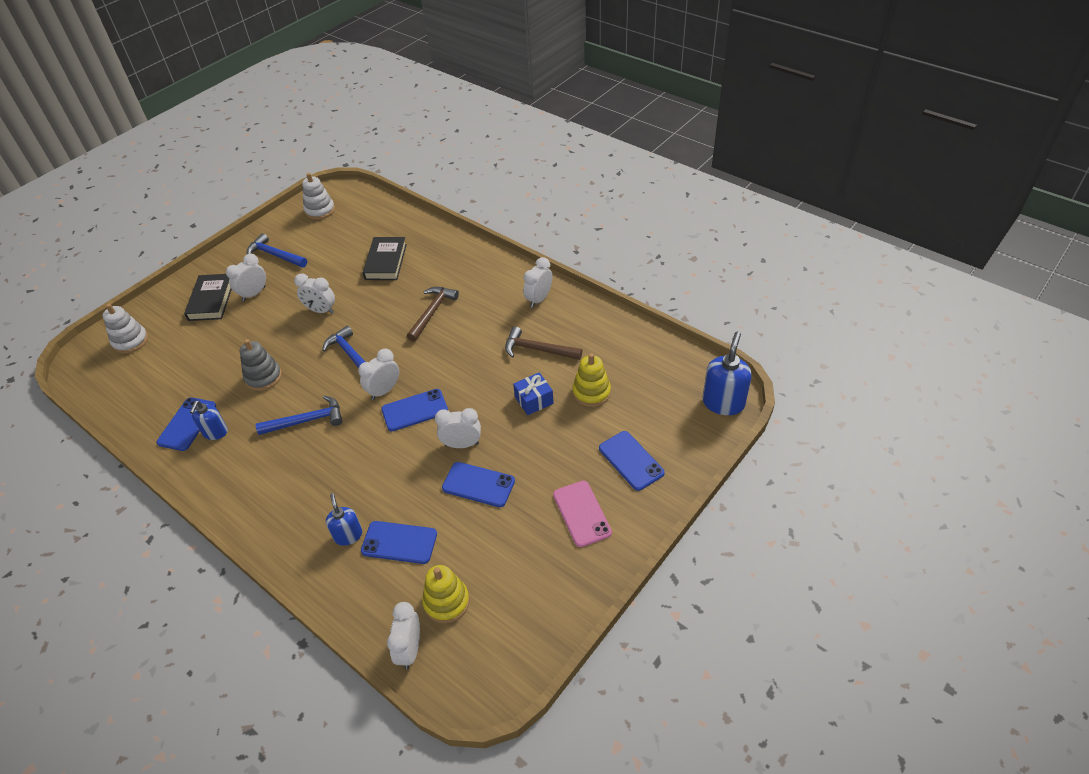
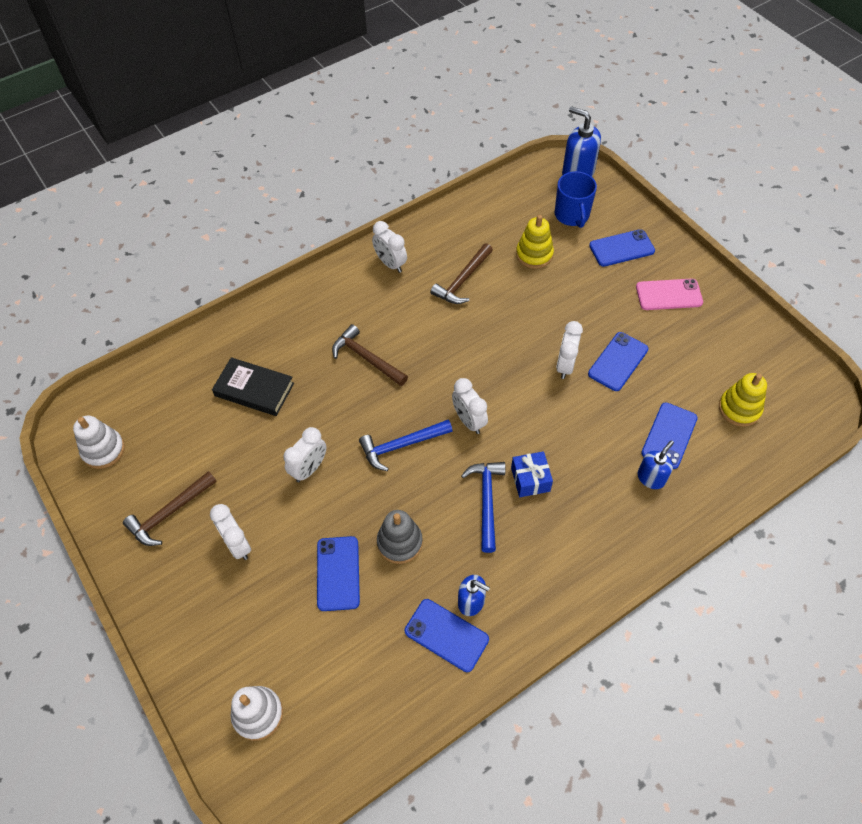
camera: 75 degrees left, 10 degrees up
black book [184,274,232,321] -> none
blue hammer [246,233,307,268] -> brown hammer [123,471,217,546]
blue soap dispenser [326,493,362,546] -> blue soap dispenser turned 135 degrees clockwise [638,440,674,489]
blue phone [381,389,448,431] -> blue phone moved to [317,536,360,611]
white clock [387,602,420,669] -> none
blue gift [513,372,554,415] -> blue gift moved to [511,451,553,497]
none -> blue mug [555,171,597,228]

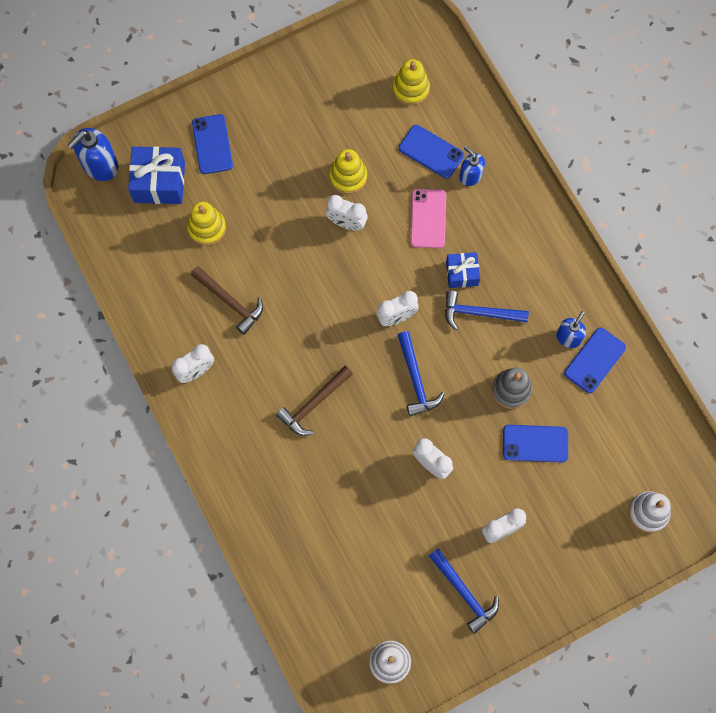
camera: 85 degrees left, 15 degrees up
brown hammer [123,471,217,546] -> blue hammer [429,548,499,634]
black book [212,357,294,416] -> none
blue mug [555,171,597,228] -> blue gift [128,146,185,204]
blue phone [588,332,648,391] -> yellow stacking toy [329,149,367,194]
pink phone [636,279,703,310] -> pink phone moved to [410,189,446,248]

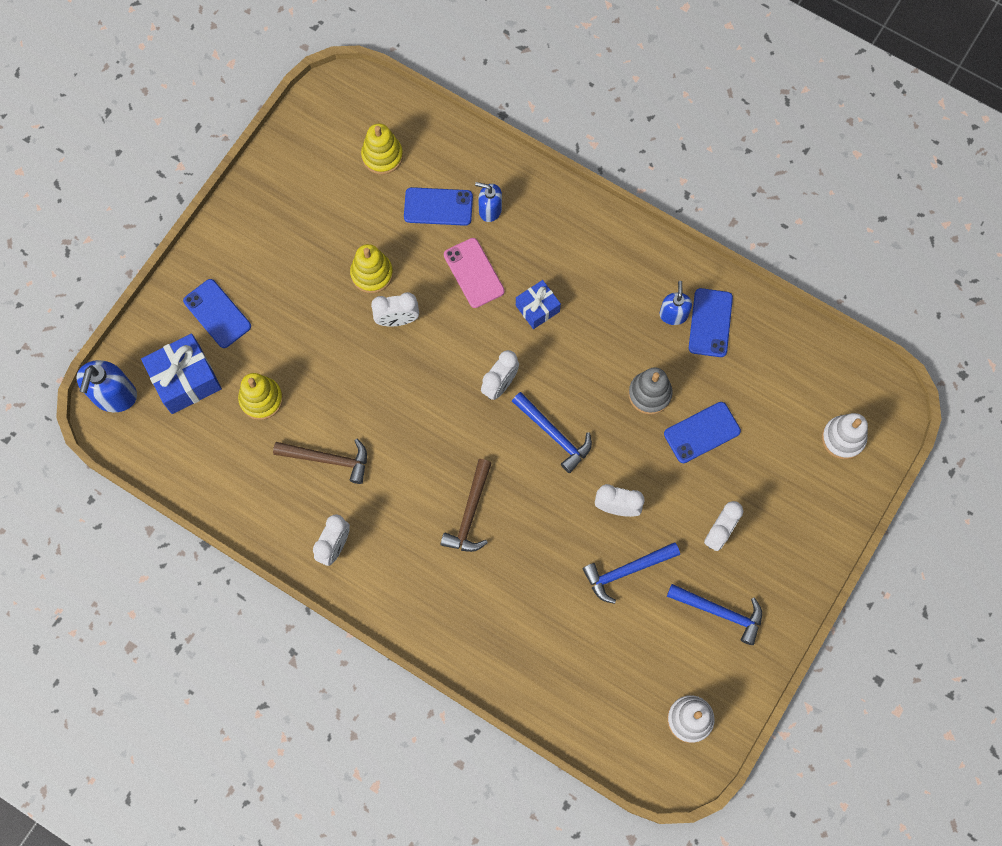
camera: 30 degrees left, 0 degrees up
blue hammer [445,291,529,330] -> blue hammer moved to [582,542,680,604]

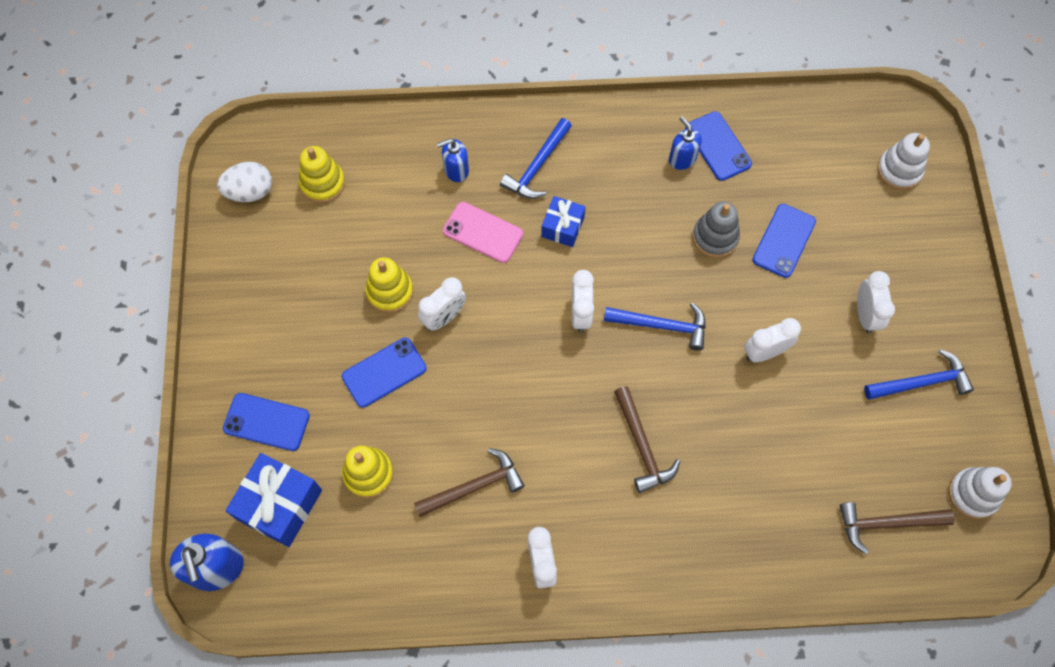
camera: 35 degrees left, 5 degrees down
blue phone [404,187,473,226] -> blue phone moved to [342,337,427,408]
blue hammer [582,542,680,604] -> blue hammer moved to [500,118,572,199]
none -> white egg [217,162,272,202]
none -> brown hammer [840,502,955,554]

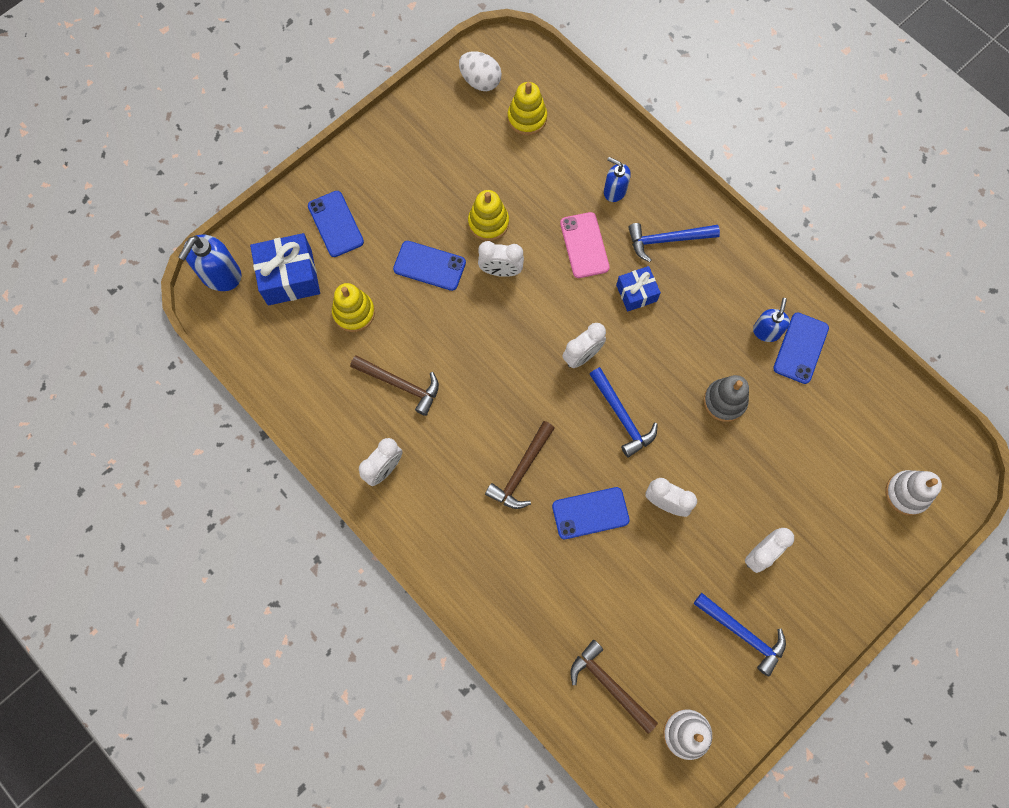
camera: 50 degrees right, 5 degrees up
blue phone [752,204,816,278] -> blue phone moved to [552,487,630,539]

